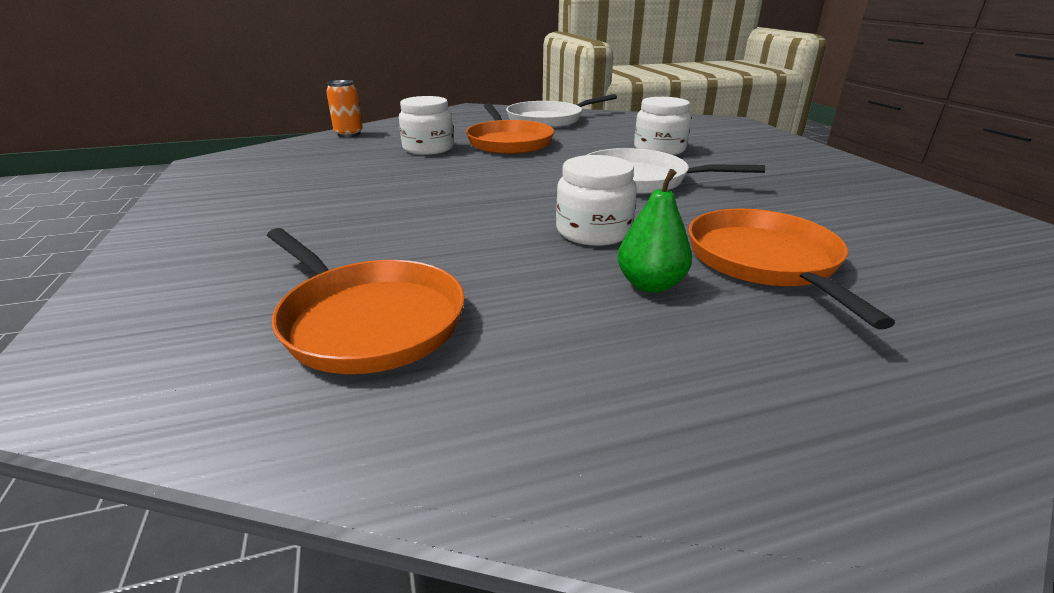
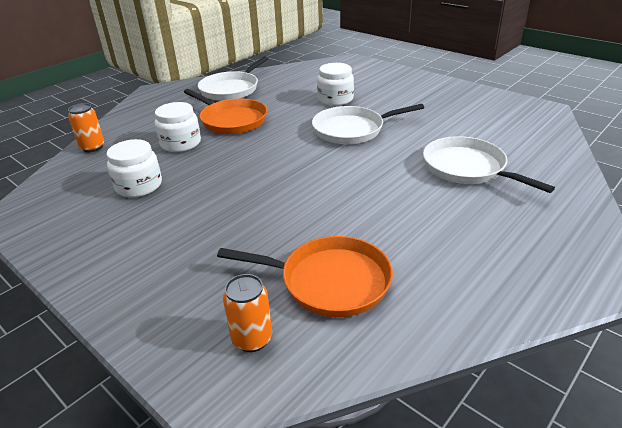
camera: 30 degrees left, 5 degrees up
white jar [556,155,637,246] -> white jar moved to [107,139,162,197]
green pear [618,169,692,293] -> none
orange pan [688,209,895,329] -> white pan [423,136,555,193]
none -> orange can [223,274,272,352]

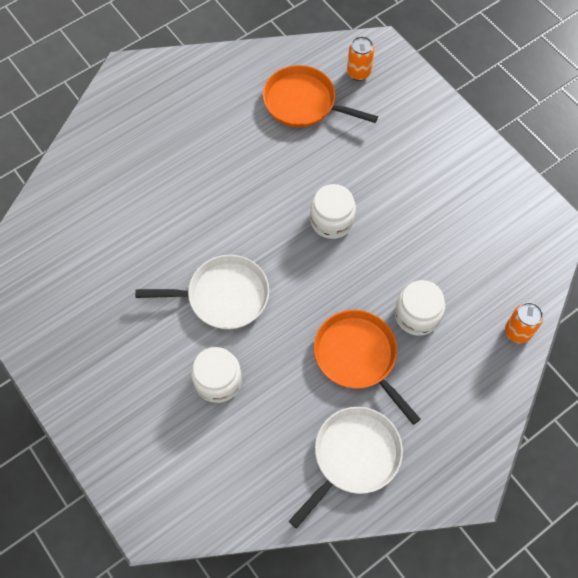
camera: 170 degrees left, 30 degrees up
white jar [107,139,162,197] -> white jar moved to [310,184,356,239]
white pan [423,136,555,193] -> none

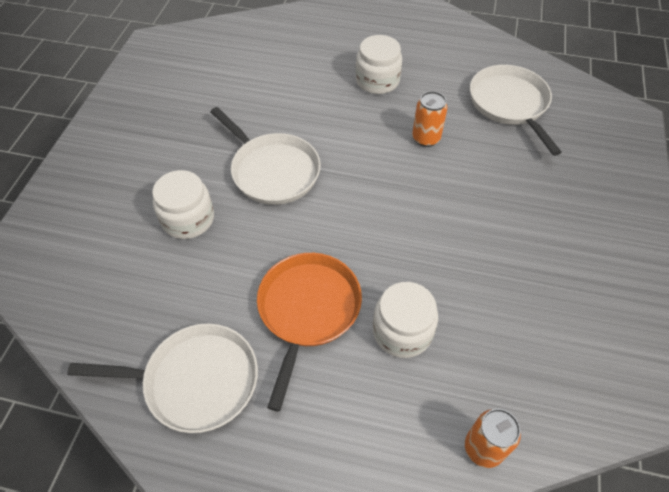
camera: 50 degrees right, 10 degrees down
orange pan [263,65,378,127] -> white pan [470,65,562,156]
white jar [310,184,356,239] -> white jar moved to [356,35,402,94]
orange can [347,36,374,81] -> orange can moved to [412,91,448,147]

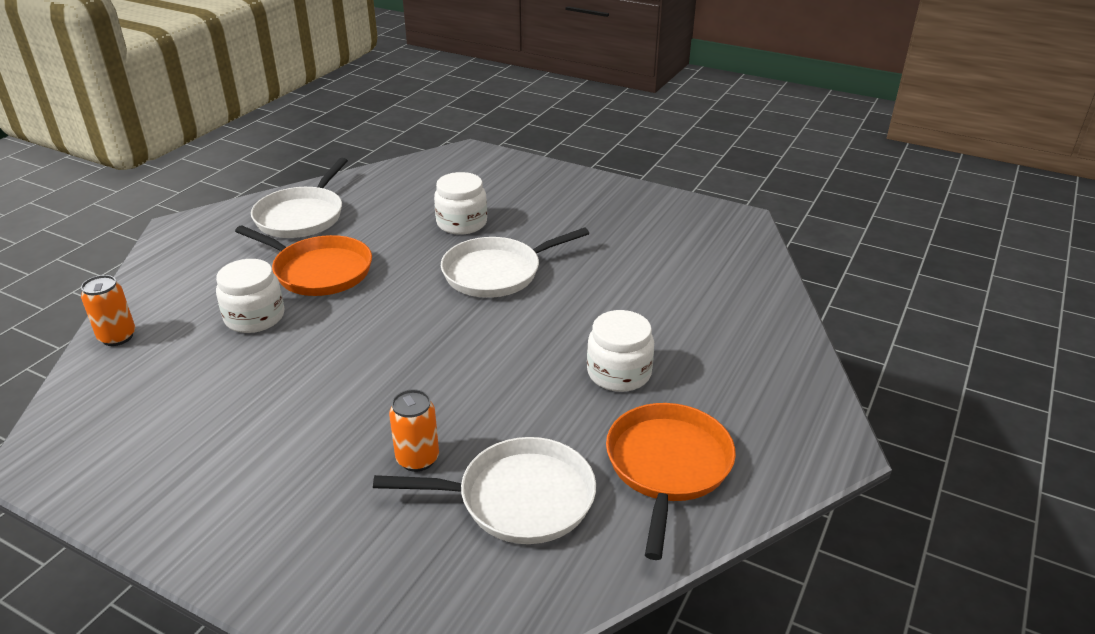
camera: 105 degrees right, 20 degrees down
orange can [412,91,448,147] -> orange can moved to [389,389,439,472]
none -> orange pan [606,403,736,560]

